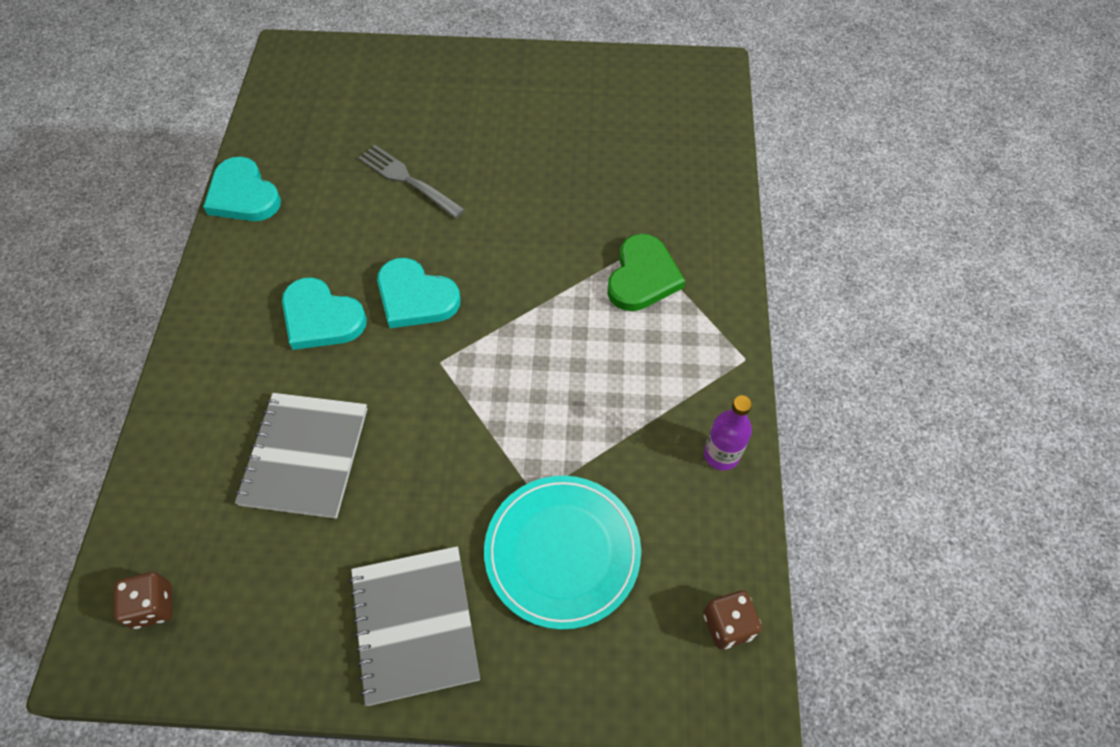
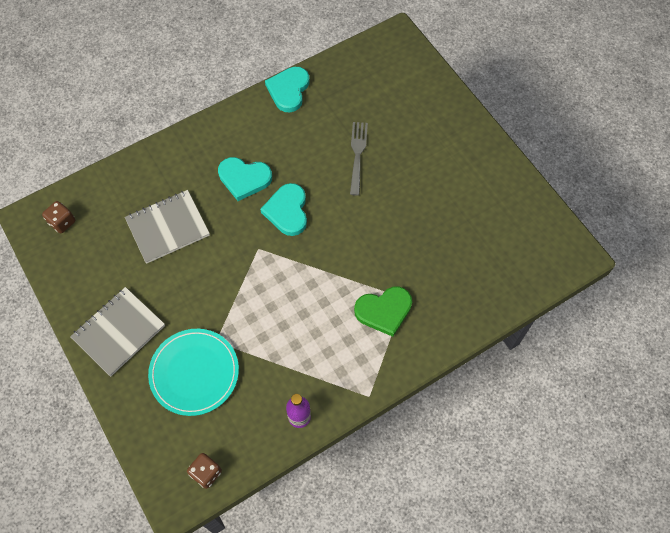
camera: 55 degrees right, 5 degrees up
turquoise heart [282,277,367,350] -> turquoise heart turned 75 degrees counterclockwise [218,157,272,201]

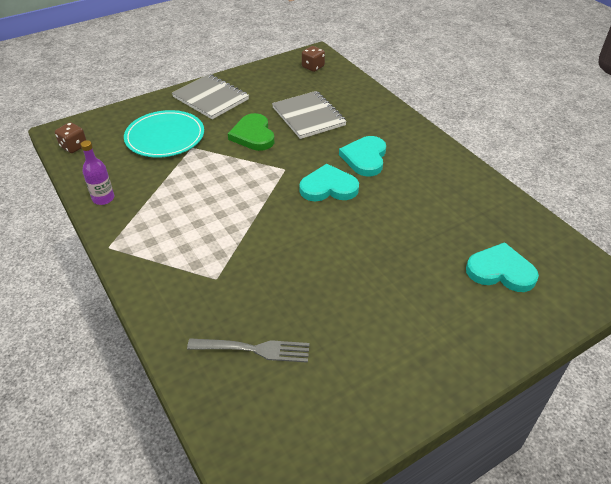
camera: 90 degrees right, 20 degrees down
turquoise heart [265,67,310,112] -> turquoise heart moved to [466,242,539,292]
grey fork [350,122,368,196] -> grey fork moved to [187,338,309,363]
green heart [354,286,412,337] -> green heart moved to [228,113,274,151]

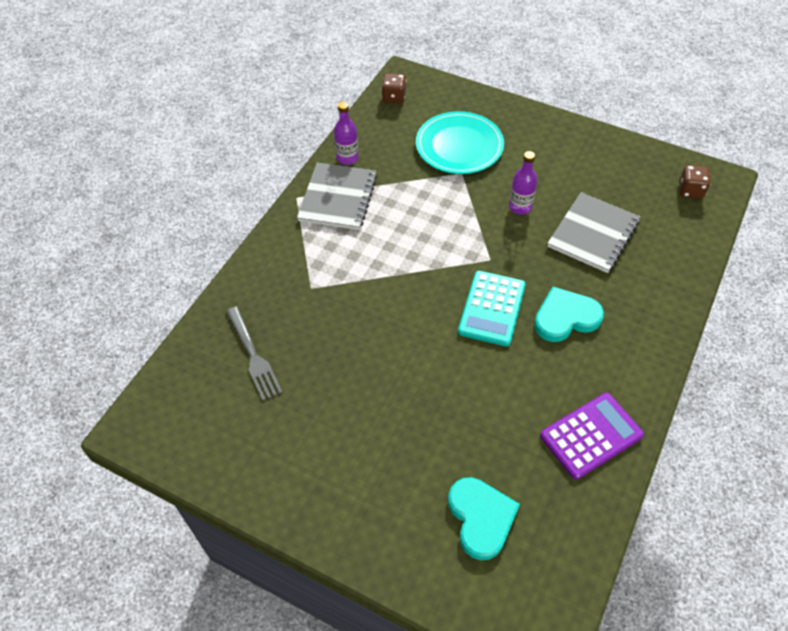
camera: 60 degrees right, 10 degrees up
grey notebook [172,74,249,119] -> grey notebook moved to [297,163,377,230]
green heart [228,113,274,151] -> purple bottle [509,151,537,215]
turquoise heart [299,164,359,201] -> turquoise calculator [458,271,526,346]
none -> purple calculator [540,393,644,480]

